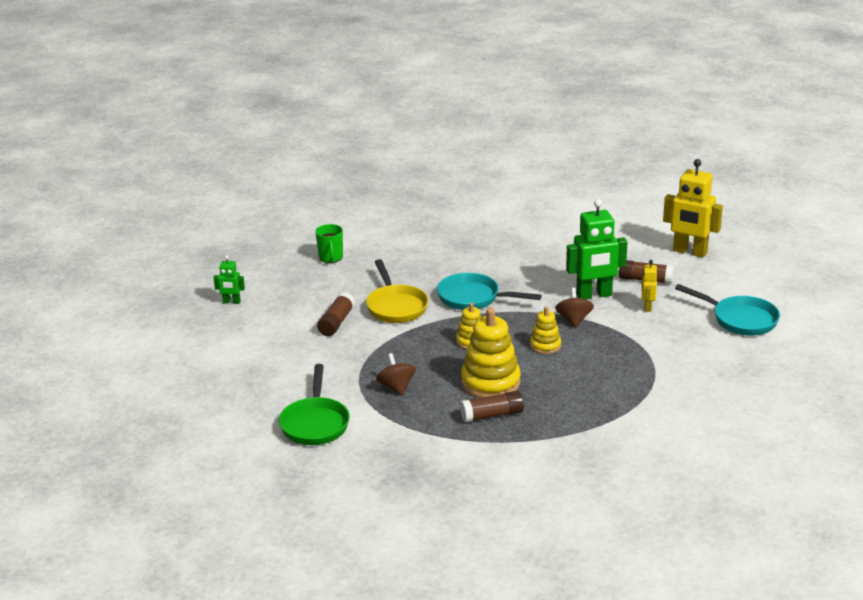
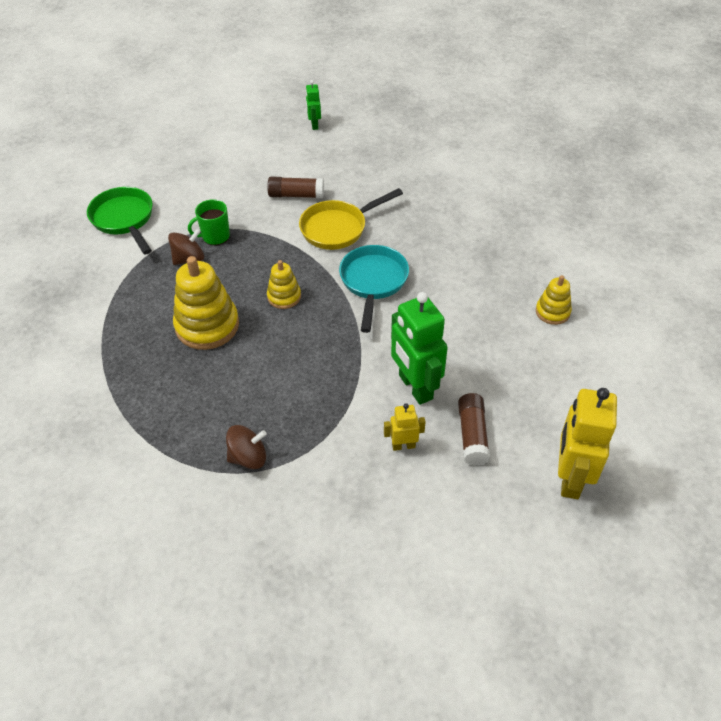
camera: 75 degrees right, 20 degrees up
green pan [279,364,350,445] -> green pan turned 75 degrees clockwise [87,187,153,254]
green mug [315,224,343,263] -> green mug moved to [188,199,230,245]
brown glue stick [460,391,524,422] -> none
yellow stacking toy [530,306,561,354] -> yellow stacking toy moved to [536,275,572,325]
brown spinning top [555,288,594,328] -> brown spinning top moved to [226,425,267,469]
turquoise pan [675,284,780,336] -> none

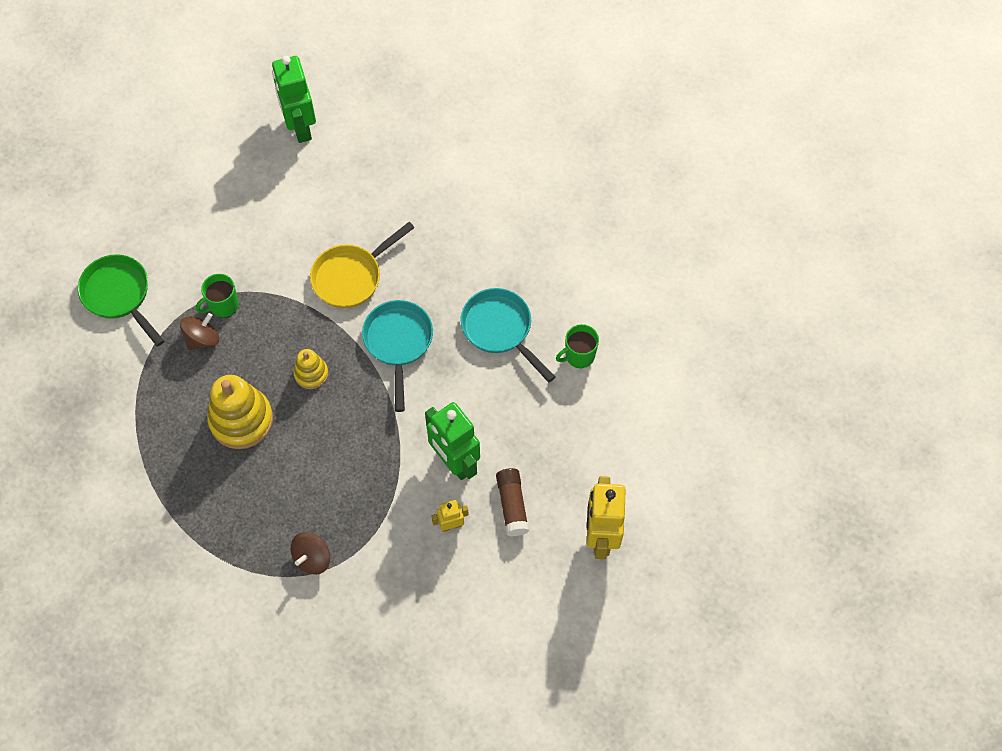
camera: 10 degrees left, 15 degrees up
brown spinning top [226,425,267,469] -> brown spinning top turned 150 degrees clockwise [291,532,330,575]
brown glue stick [267,177,324,198] -> none
green robot [306,80,321,130] -> green robot [272,56,316,143], size x2.00
yellow stacking toy [536,275,572,325] -> green mug [556,324,599,368]
none -> turquoise pan [460,288,555,382]

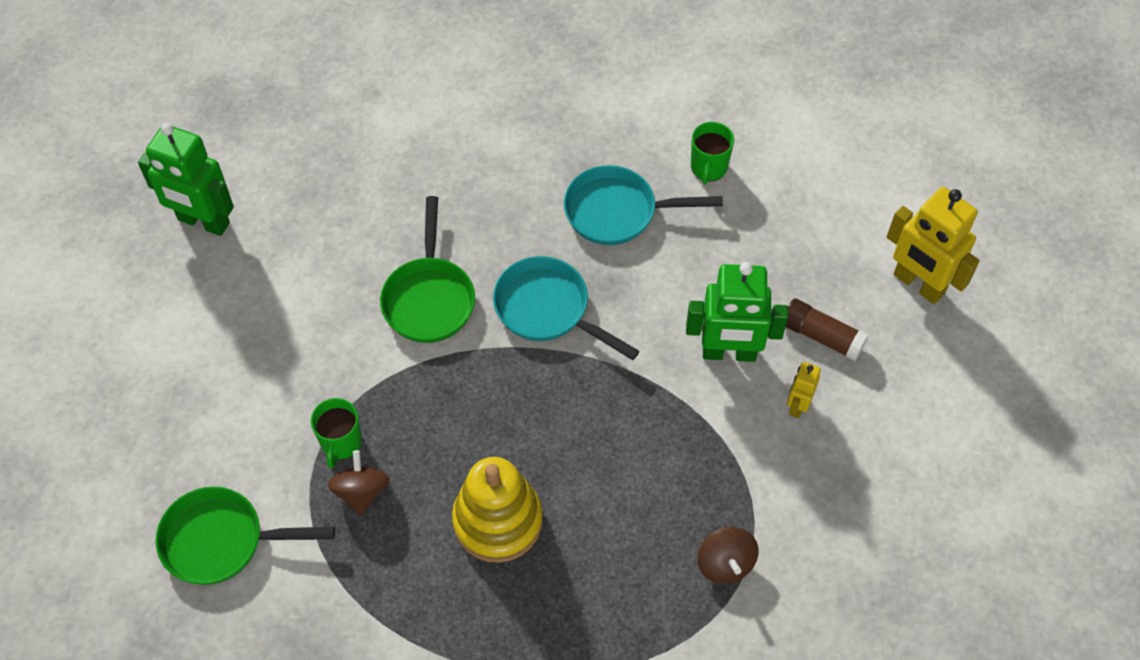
camera: 50 degrees left, 5 degrees down
yellow stacking toy [293,349,328,389] -> none
yellow pan [310,222,414,308] -> green pan [380,196,475,343]

